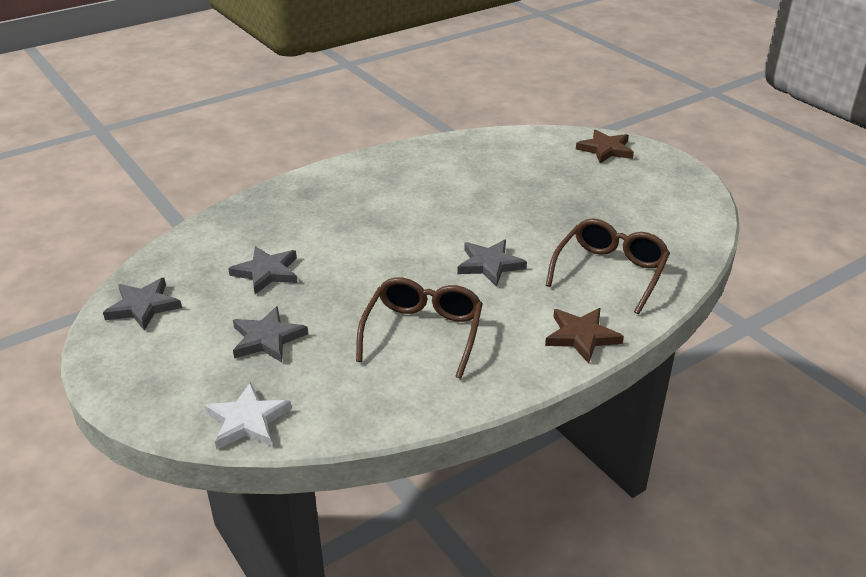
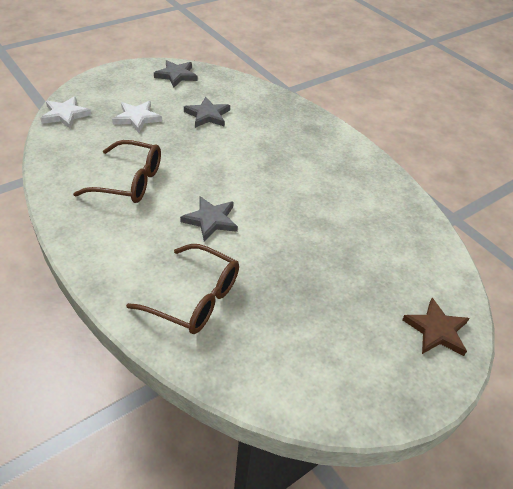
camera: 85 degrees right, 10 degrees up
grey star [233,306,308,363] -> white star [112,101,162,133]
brown star [545,308,624,363] -> none

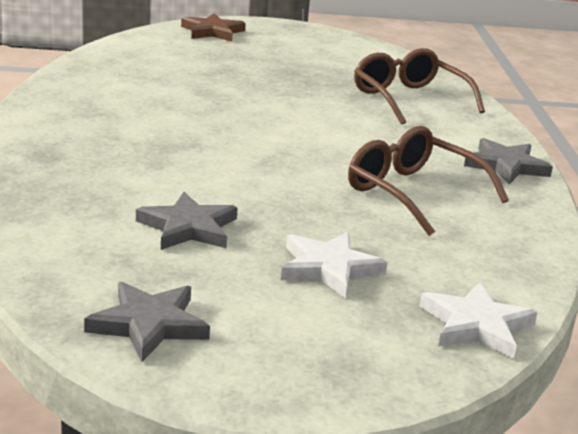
camera: 145 degrees left, 20 degrees down
grey star [180,196,238,241] -> grey star moved to [464,138,553,184]

